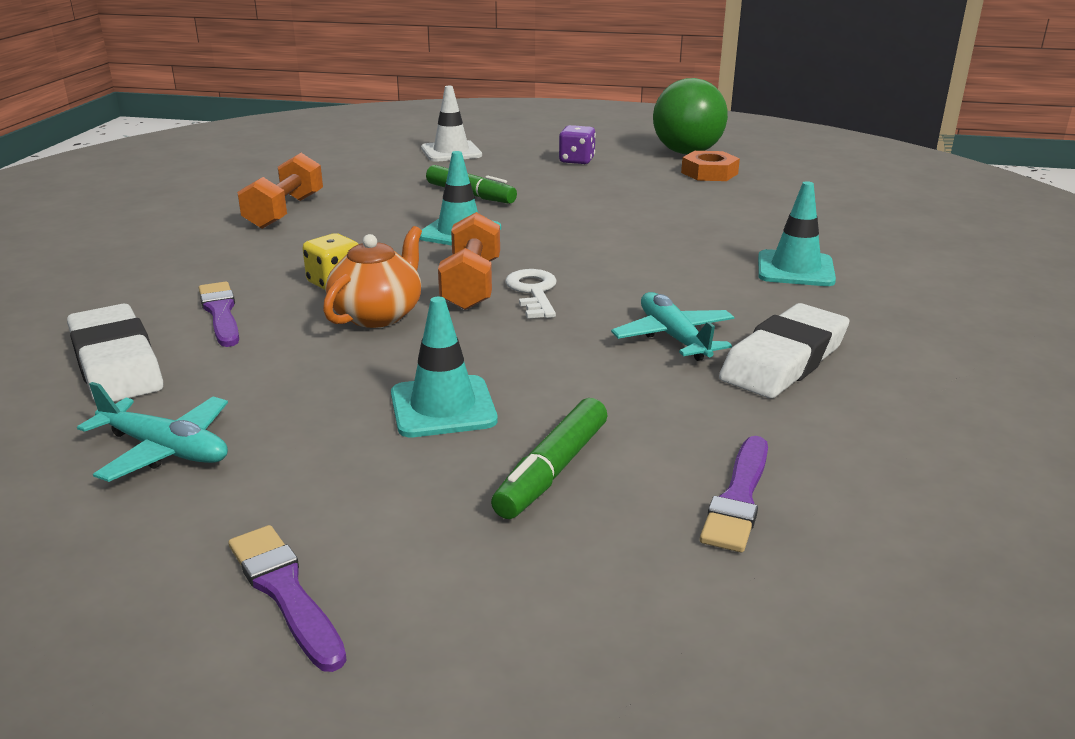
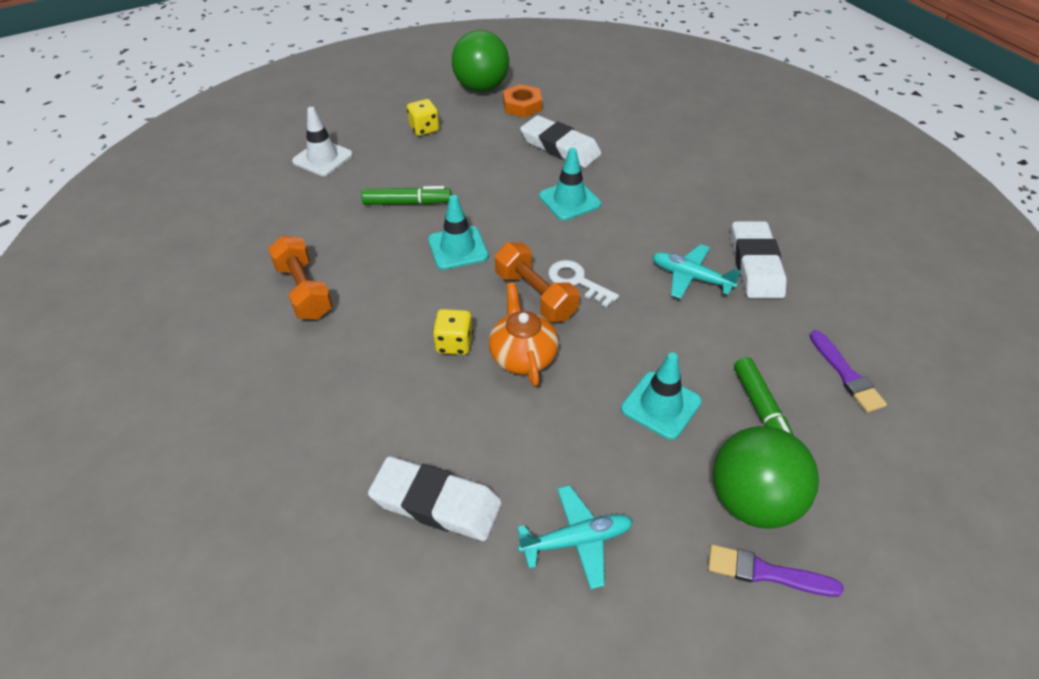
camera: 40 degrees left, 20 degrees up
purple brush [199,282,239,347] -> none
purple dice [559,125,596,164] -> yellow dice [407,99,439,136]
turquoise traffic cone [758,181,836,286] -> turquoise traffic cone moved to [539,148,601,220]
none -> white eraser [520,115,602,168]
none -> green ball [713,426,819,529]

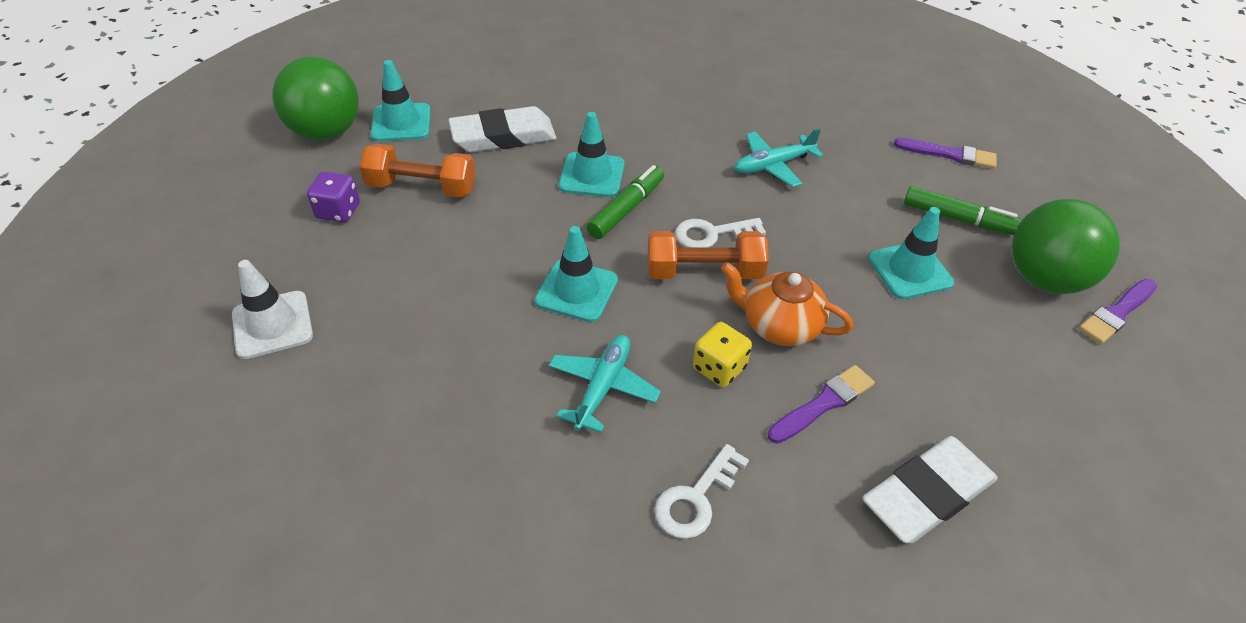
camera: 55 degrees left, 0 degrees up
orange dumbbell [268,235,333,320] -> orange dumbbell moved to [359,144,476,198]
green marker [361,186,452,205] -> green marker moved to [587,165,664,239]
yellow dice [407,99,439,136] -> purple dice [307,171,360,223]
orange nut [503,84,542,117] -> turquoise traffic cone [370,60,431,141]
turquoise plane [517,485,633,590] -> turquoise plane moved to [548,335,661,432]
white eraser [731,221,787,299] -> none
none -> white key [654,444,749,539]
none -> purple brush [768,365,875,444]

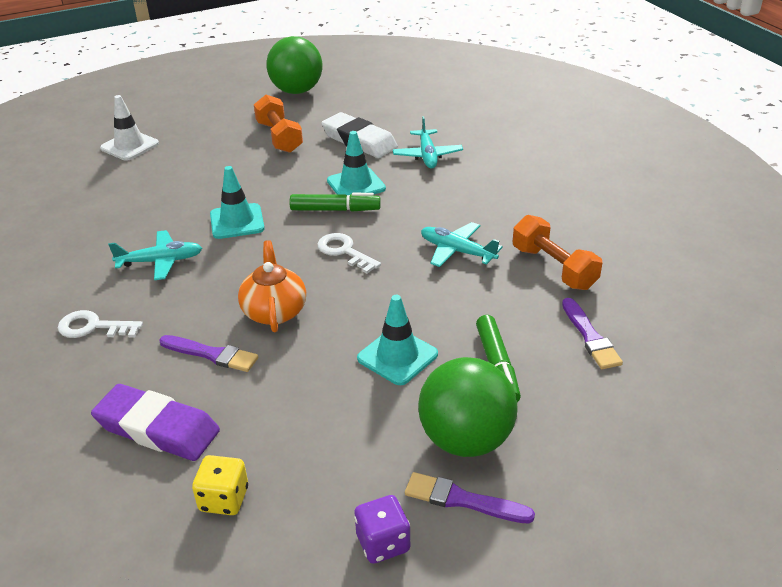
camera: 60 degrees right, 10 degrees down
purple dice [307,171,360,223] -> purple dice moved to [354,495,410,564]
turquoise traffic cone [370,60,431,141] -> none
orange dumbbell [648,231,769,279] -> orange dumbbell moved to [513,215,603,290]
yellow dice [693,322,752,387] -> yellow dice moved to [192,455,248,515]
white eraser [862,436,998,544] -> purple eraser [91,384,220,461]
none -> turquoise plane [393,116,463,168]

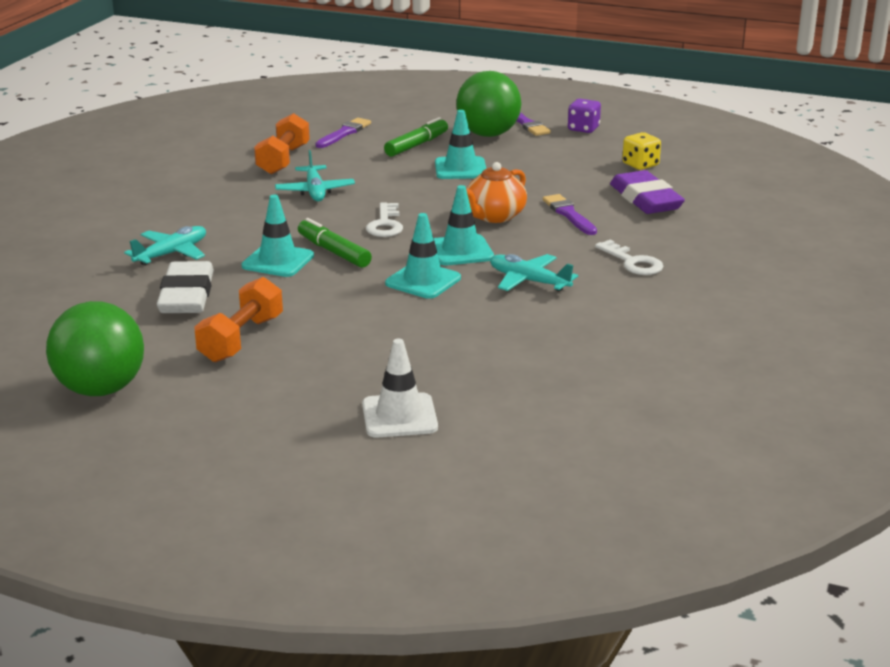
camera: 135 degrees left, 10 degrees down
none -> turquoise traffic cone [434,185,494,265]

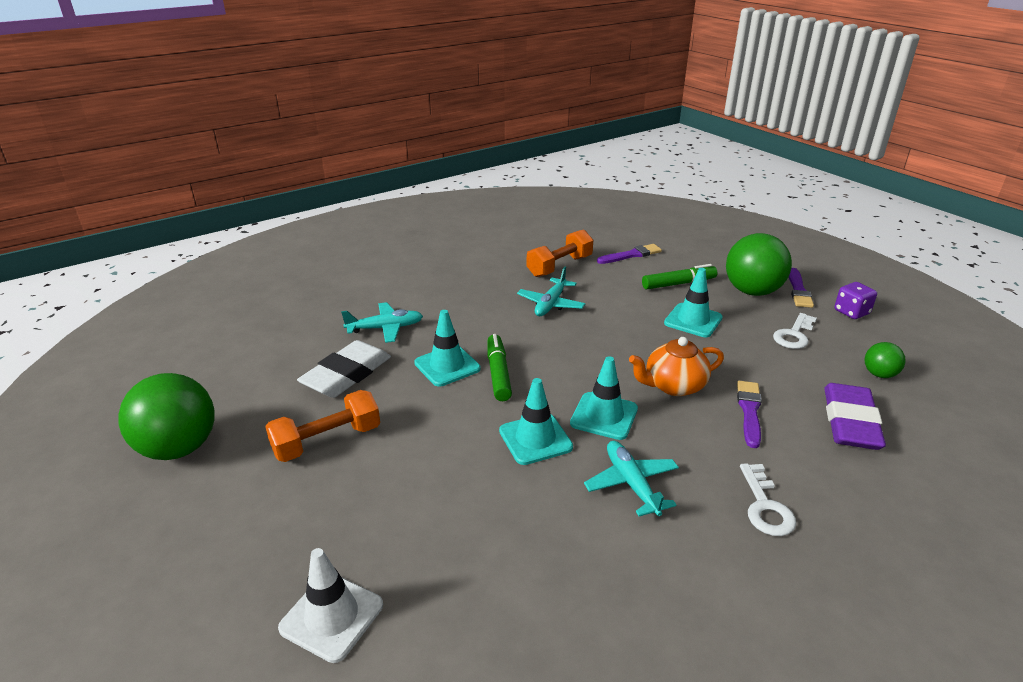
camera: 35 degrees right, 5 degrees up
white key [366,202,403,237] -> white key moved to [773,313,817,349]
yellow dice [622,132,661,170] -> green ball [865,342,905,378]

